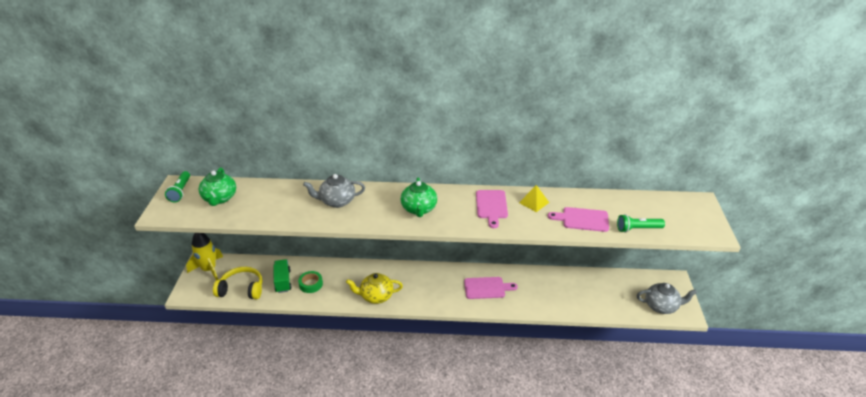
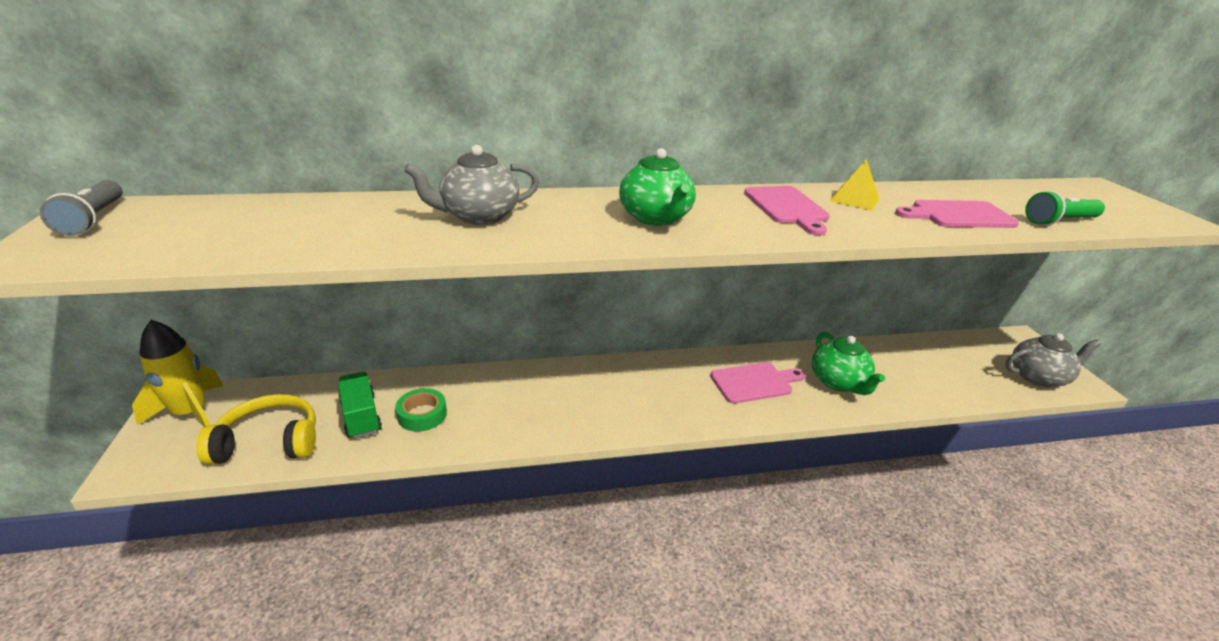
camera: 15 degrees left, 5 degrees down
green flashlight [165,171,190,203] -> grey flashlight [40,180,122,236]
green teapot [199,167,236,206] -> green teapot moved to [812,332,885,395]
yellow teapot [346,273,403,304] -> none

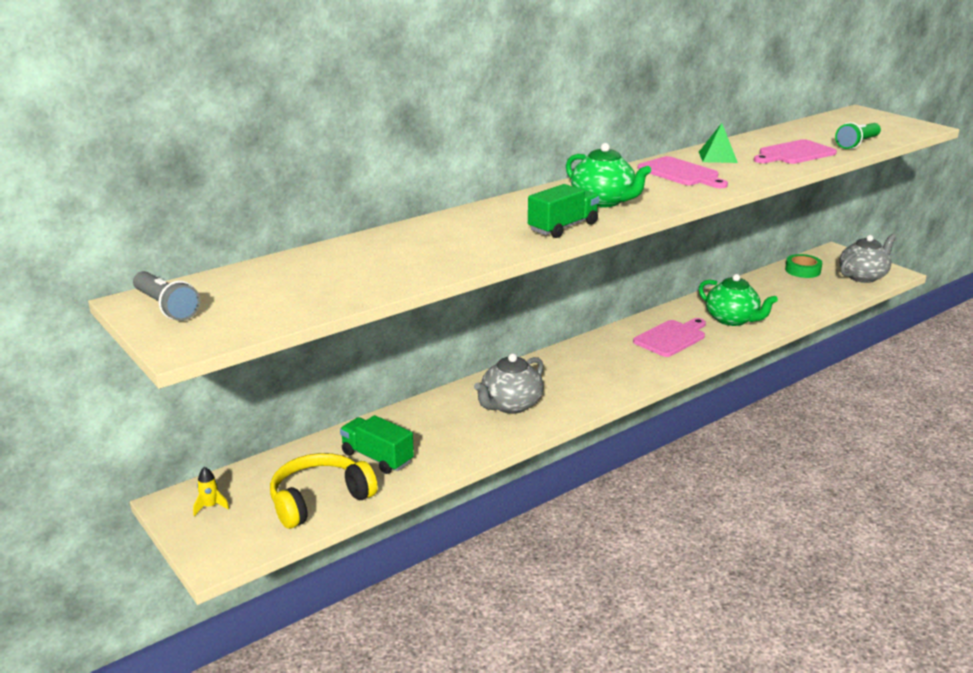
camera: 25 degrees left, 5 degrees down
yellow rocket [132,320,223,427] -> yellow rocket [193,467,229,516], size x0.40
green tape [395,388,447,432] -> green tape moved to [785,254,822,278]
grey teapot [404,145,539,225] -> grey teapot moved to [474,353,544,414]
yellow pyramid [830,159,879,211] -> green pyramid [699,123,738,163]
none -> green truck [528,184,599,238]

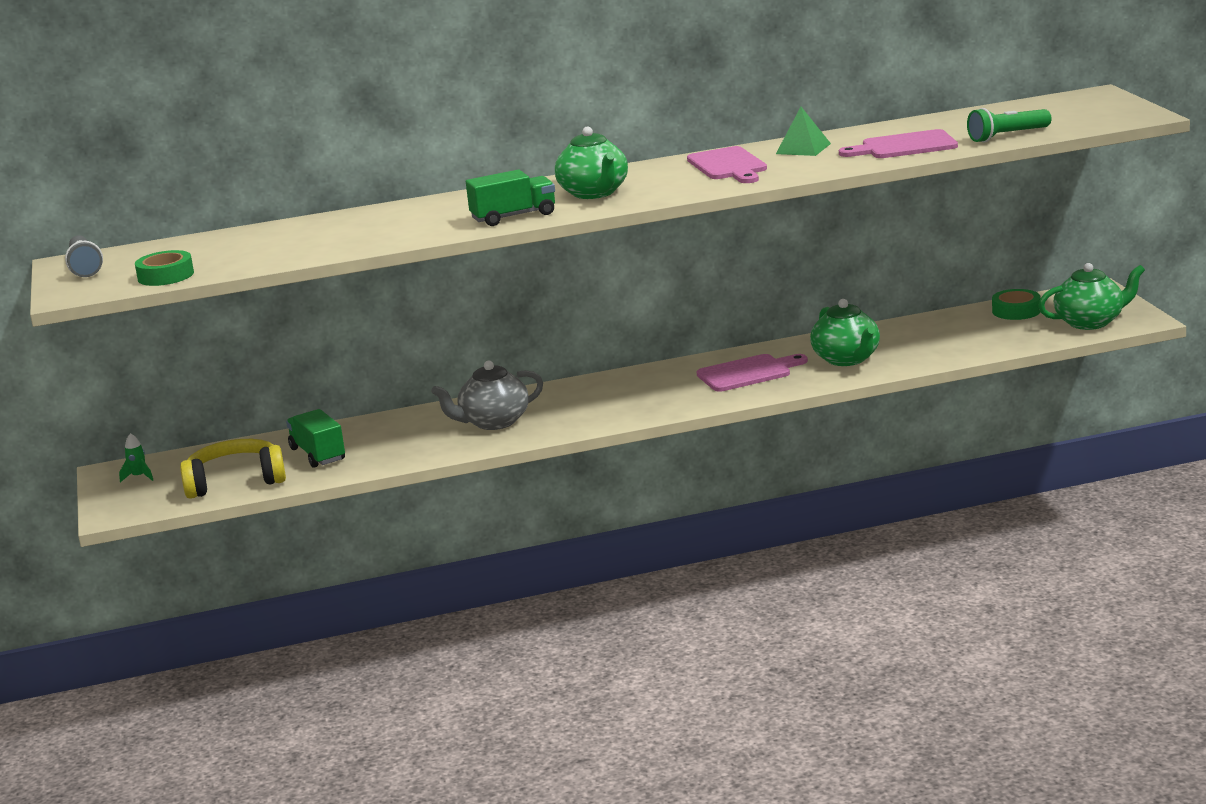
camera: 25 degrees right, 5 degrees down
yellow rocket [193,467,229,516] -> green rocket [119,433,153,482]
grey teapot [839,234,896,283] -> green teapot [1038,263,1145,330]
none -> green tape [135,250,194,286]

